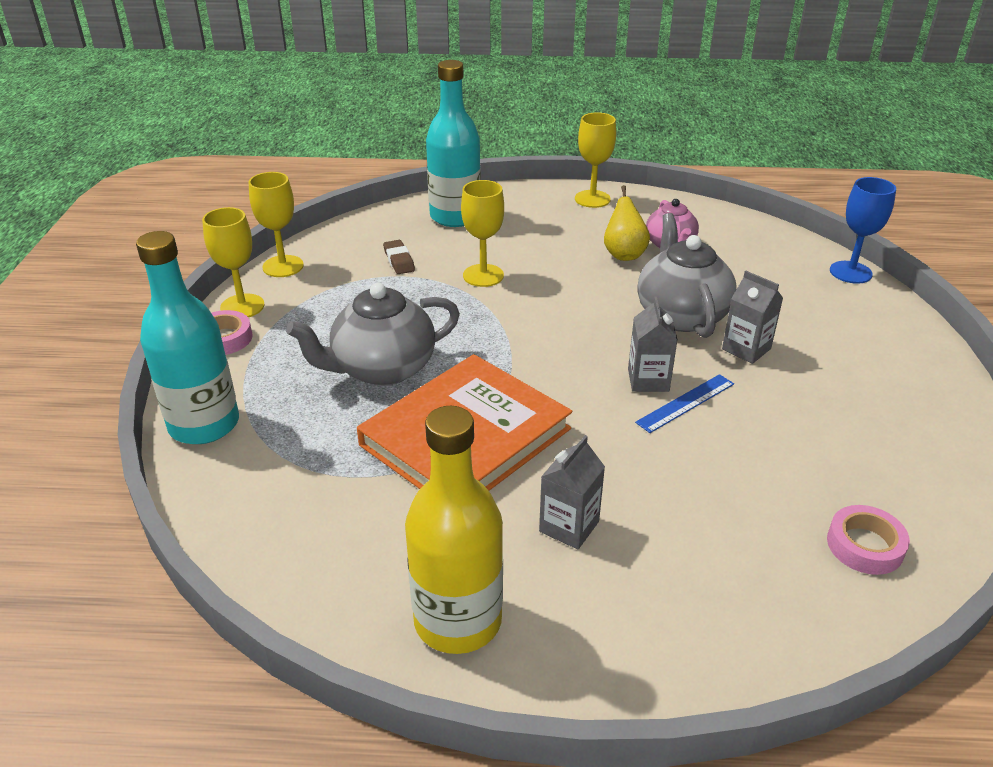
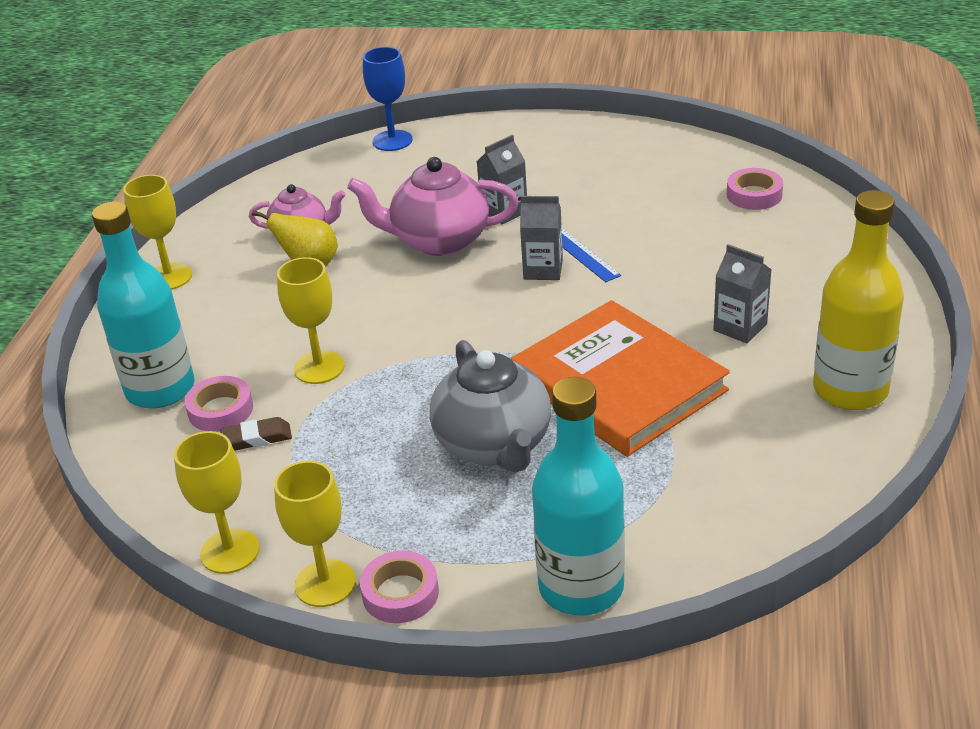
camera: 80 degrees left, 0 degrees up
grey teapot [637,213,737,338] -> pink teapot [347,157,519,256]
none -> pink tape [185,376,253,432]

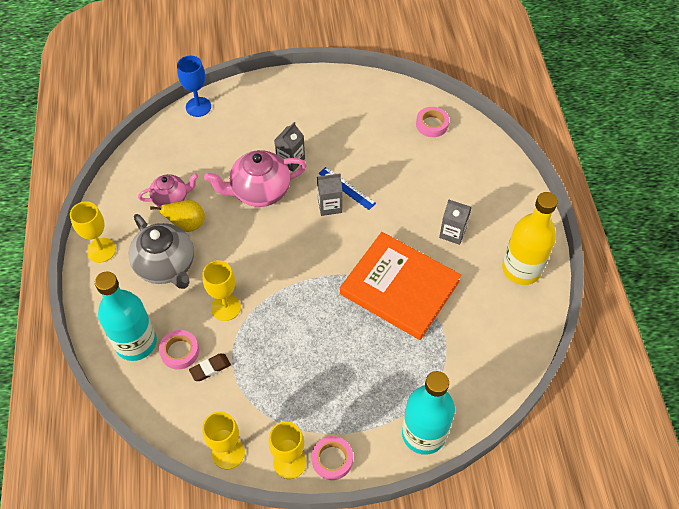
camera: 20 degrees left, 20 degrees up
grey teapot [429,340,551,473] -> grey teapot moved to [128,214,194,289]

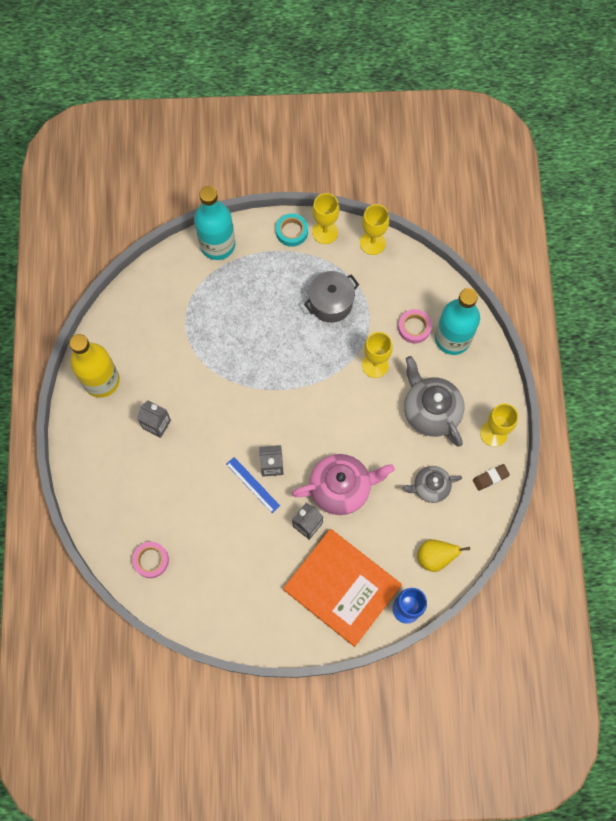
camera: 175 degrees left, 15 degrees up
pink teapot [138,173,198,207] -> grey teapot [402,466,462,503]
yellow pear [150,200,205,232] -> yellow pear moved to [417,539,470,572]
brown eraser [189,354,231,381] -> brown eraser moved to [473,464,510,491]
pink tape [312,436,353,480] -> turquoise tape [276,213,308,247]
orange book [340,232,461,340] -> orange book moved to [283,529,402,647]
none -> grey pot [304,271,359,323]

